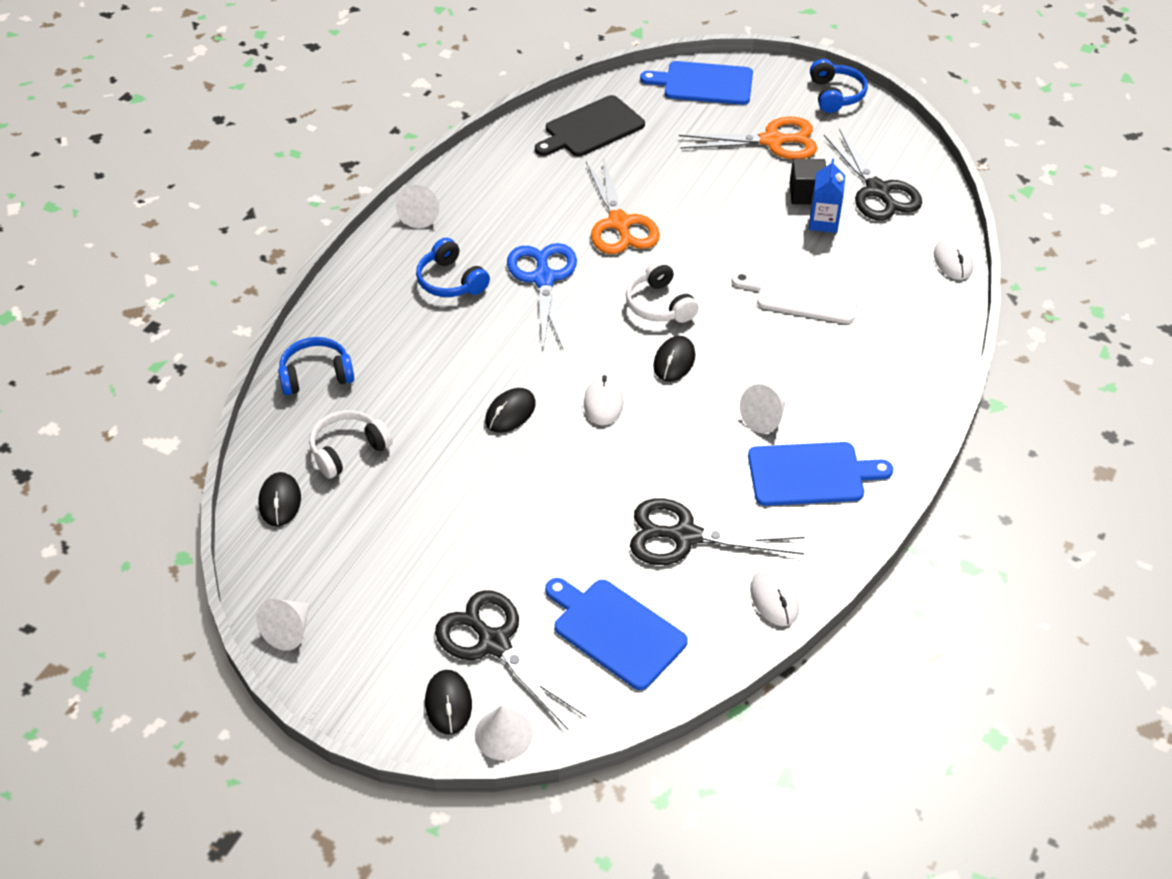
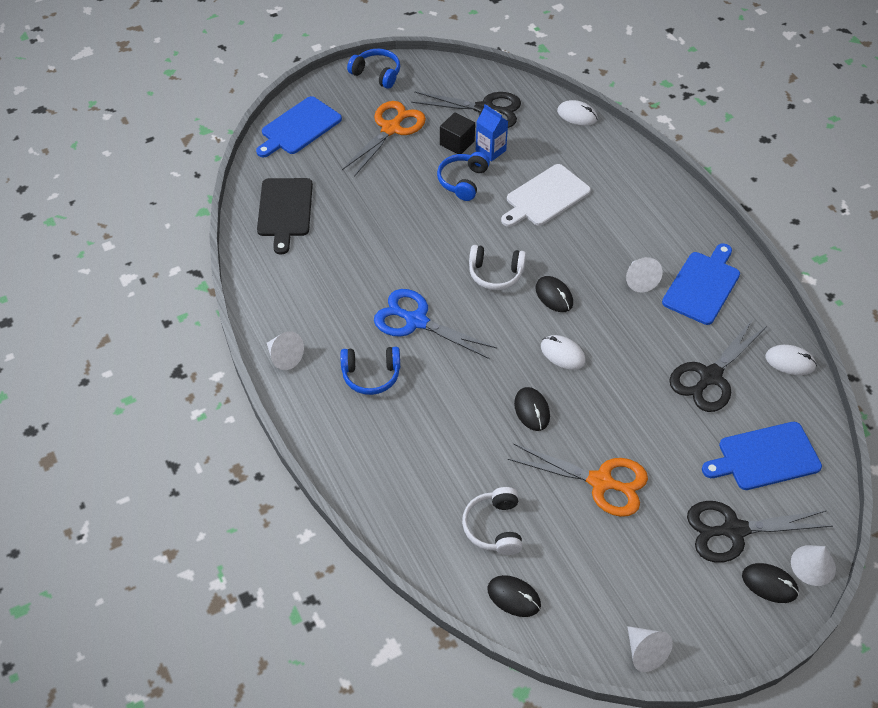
camera: 55 degrees left, 5 degrees up
blue headphones [278,337,354,395] -> blue headphones moved to [437,152,490,201]
orange scissors [586,158,660,254] -> orange scissors moved to [508,444,648,517]

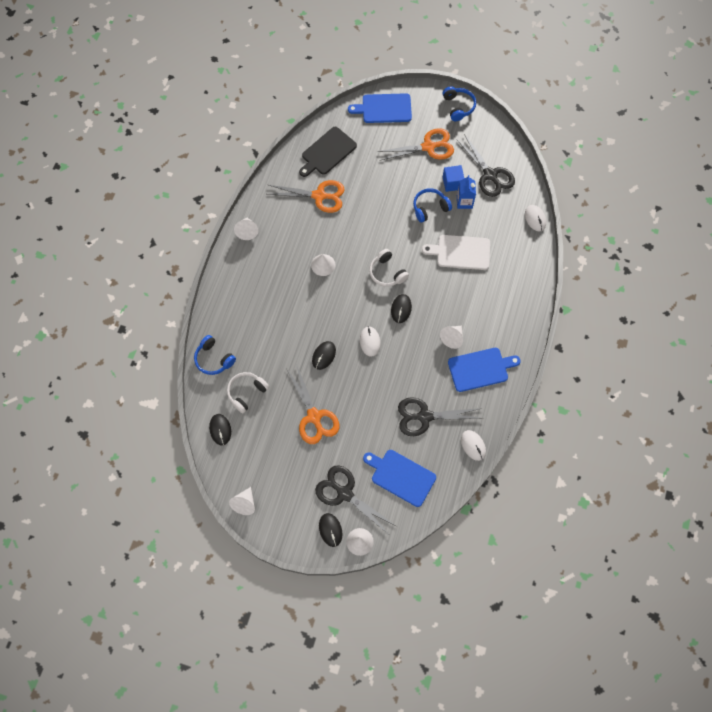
camera: 45 degrees right, 15 degrees up
blue headphones [340,347,400,395] -> blue headphones moved to [194,335,236,375]
blue scissors [374,289,497,359] -> white cone [311,254,335,276]
black cube [440,112,475,154] -> blue cube [443,165,465,192]
none -> orange scissors [268,180,345,213]

